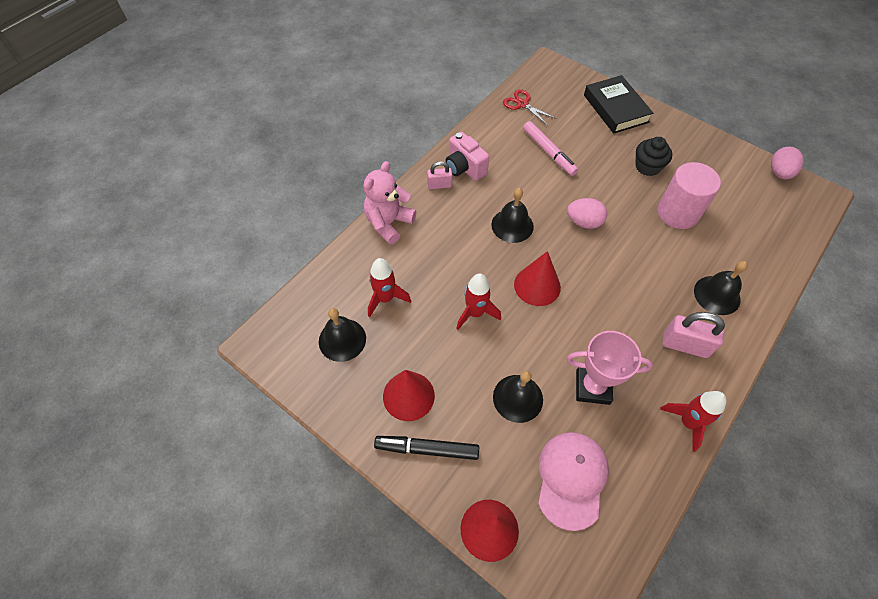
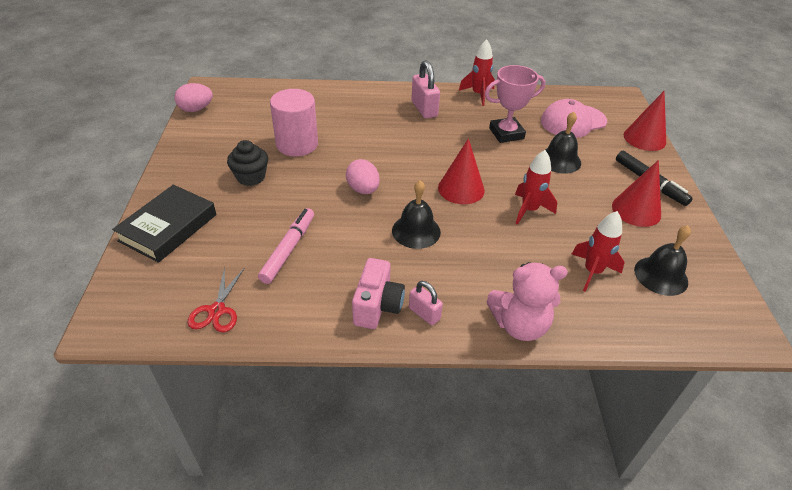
camera: 130 degrees left, 15 degrees down
pink trophy [566,331,653,405] -> pink trophy turned 75 degrees counterclockwise [485,65,545,143]
black bell [694,261,748,315] -> none

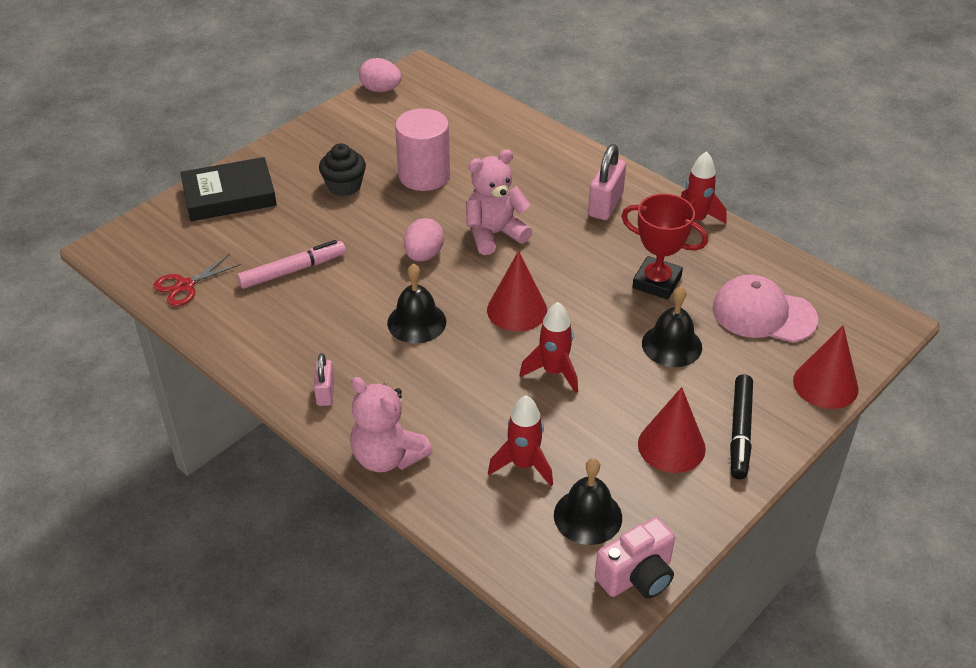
camera: 45 degrees right, 0 degrees up
pink camera [352,258,405,329] -> pink camera moved to [595,517,675,599]
pink trophy [485,65,545,143] -> red trophy [621,194,708,299]
none -> pink teddy bear [466,150,532,255]

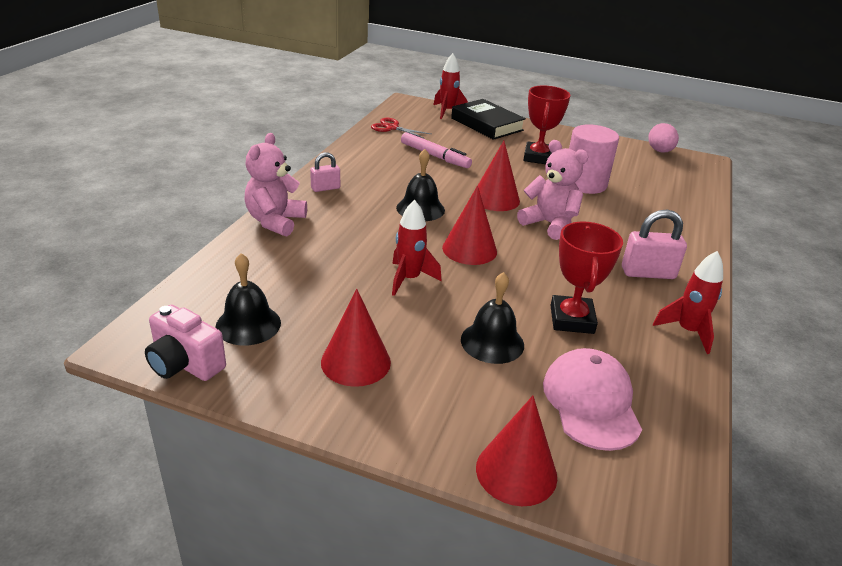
camera: 65 degrees right, 10 degrees down
black cupcake [319,144,366,196] -> red trophy [523,86,571,164]
pink egg [404,218,444,262] -> red cone [478,141,520,211]
red rocket [488,395,553,486] -> red rocket moved to [434,53,468,119]
black marker [730,375,753,479] -> none

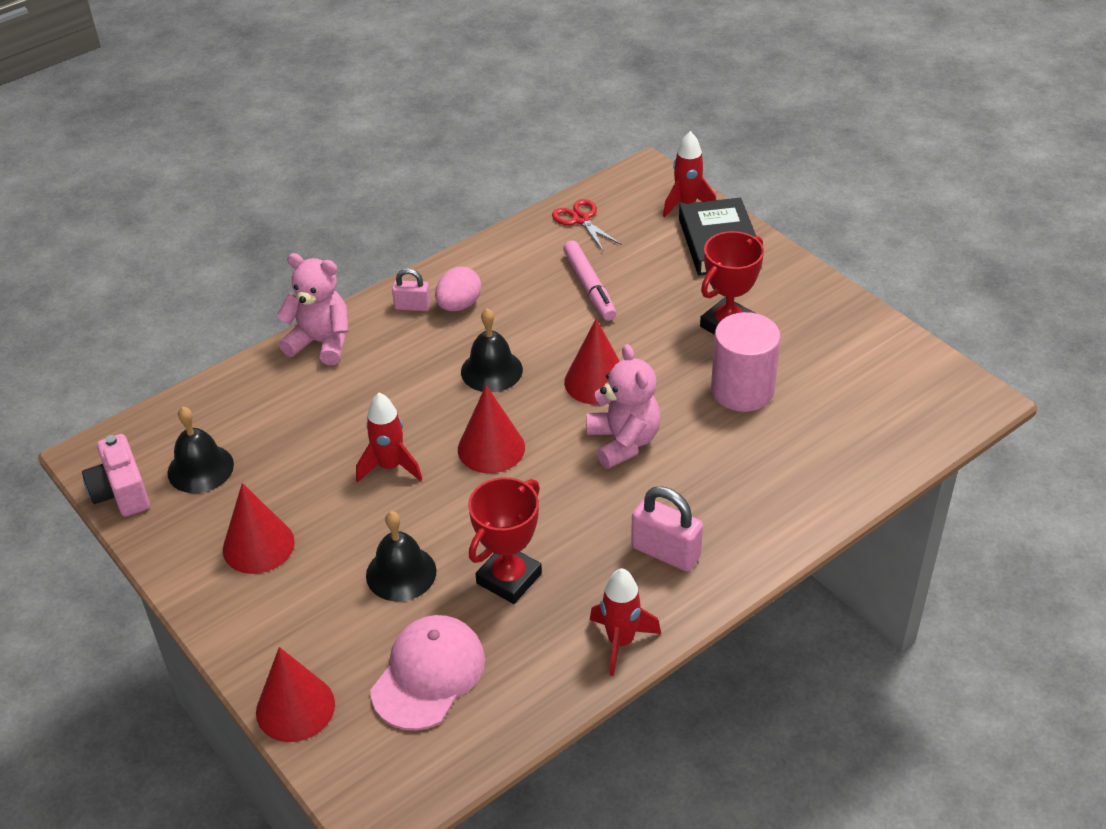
camera: 35 degrees right, 10 degrees up
pink teddy bear [244,133,307,237] -> pink teddy bear turned 60 degrees clockwise [276,253,349,365]
pink egg [648,123,679,153] -> pink egg moved to [435,267,481,311]

